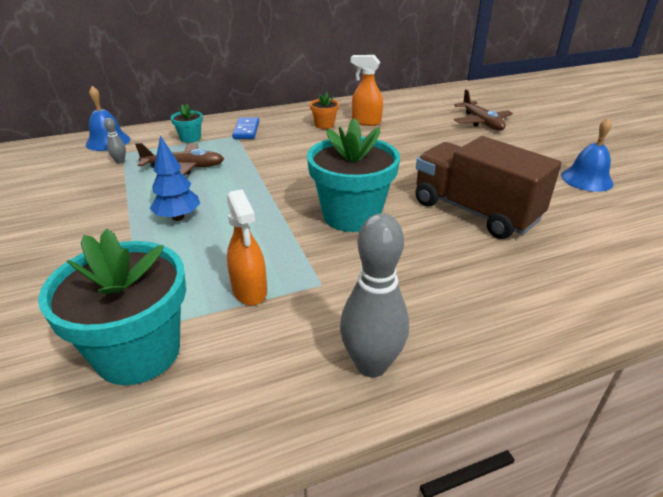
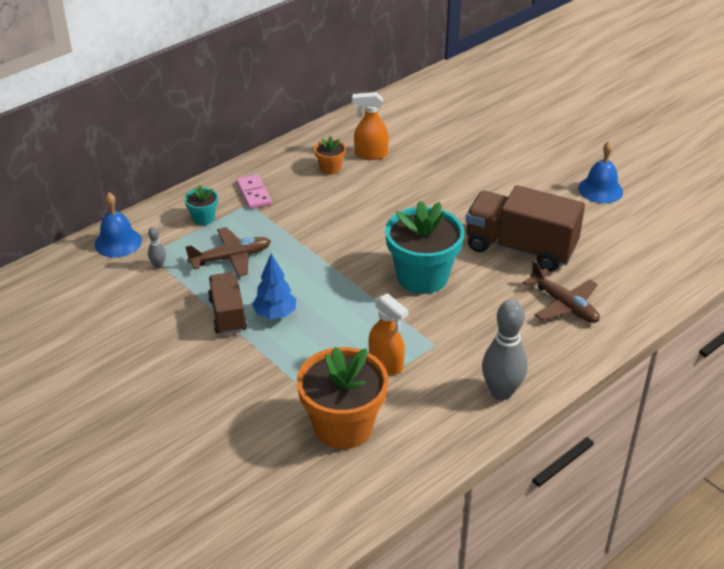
camera: 20 degrees left, 5 degrees up
turquoise flower pot [38,229,186,385] -> orange flower pot [297,347,388,449]
blue domino [232,117,259,139] -> pink domino [236,174,272,209]
brown plane [454,89,513,131] -> brown plane moved to [523,261,600,323]
none -> brown truck [208,272,247,335]

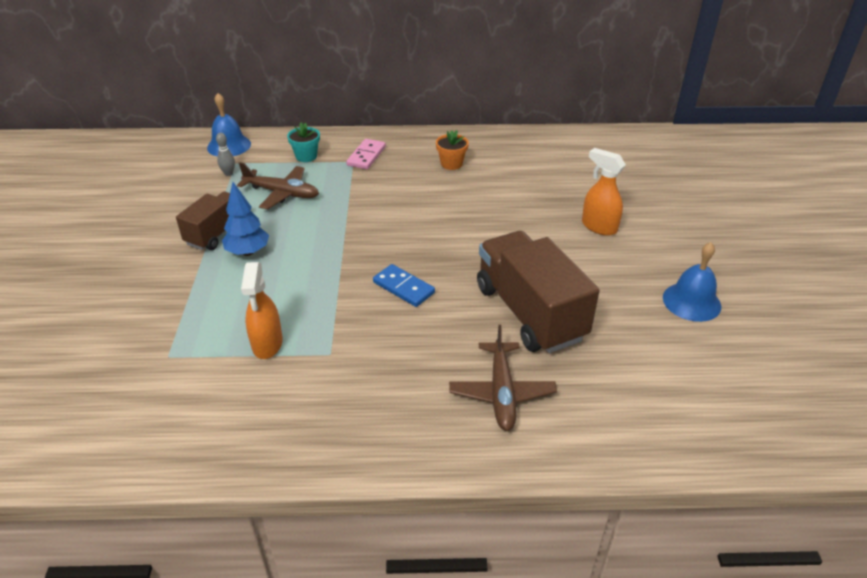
camera: 40 degrees right, 0 degrees up
orange flower pot [297,347,388,449] -> none
orange spray bottle [352,92,389,160] -> orange spray bottle moved to [582,148,626,236]
turquoise flower pot [385,200,465,294] -> blue domino [373,264,435,307]
grey bowling pin [482,300,528,400] -> none

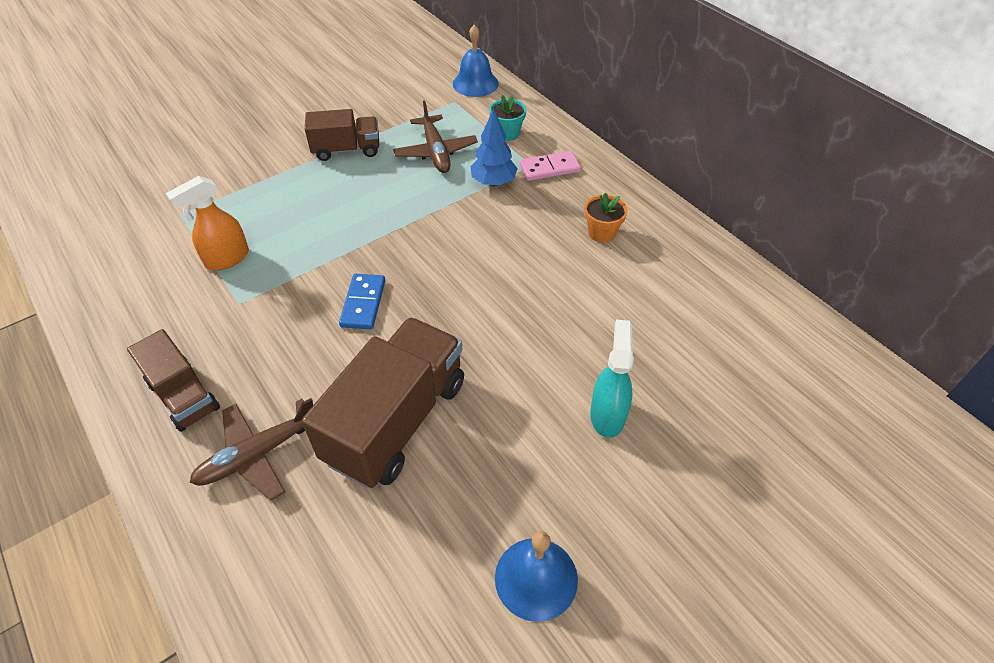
camera: 55 degrees right, 10 degrees up
grey bowling pin [216,133,235,176] -> none
blue tree [222,182,269,256] -> blue tree moved to [470,108,518,187]
orange spray bottle [582,148,626,236] -> turquoise spray bottle [590,320,634,438]
none -> brown truck [127,329,220,432]

